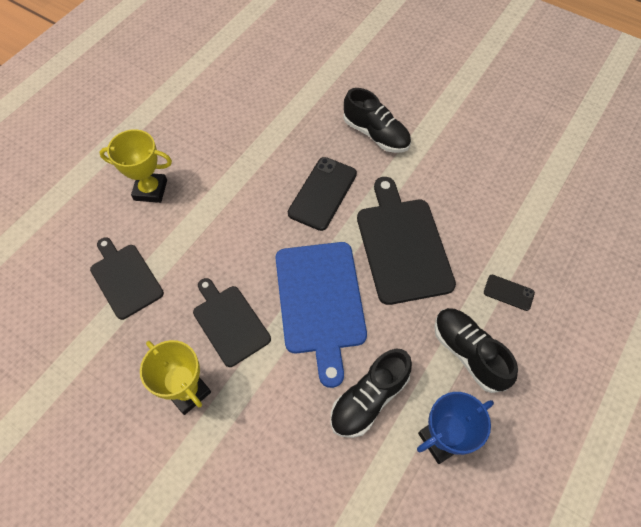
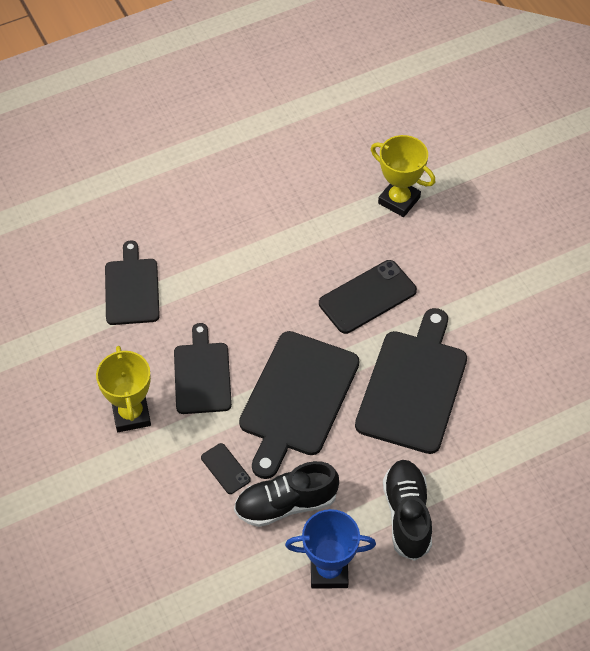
camera: 30 degrees right, 5 degrees down
yellow trophy [99,129,172,203] -> yellow trophy moved to [371,135,435,217]
blue cutting board [275,242,367,388] -> black cutting board [239,331,359,479]
black shoe [343,88,411,153] -> none
black phone [484,275,535,311] -> black phone moved to [201,443,251,494]

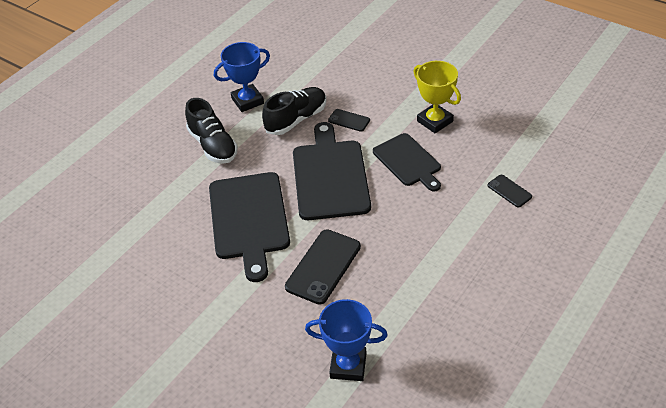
camera: 155 degrees right, 10 degrees down
black cutting board [105,240,160,325] -> black phone [488,175,532,207]
yellow trophy [371,135,435,217] -> blue trophy [305,299,388,381]

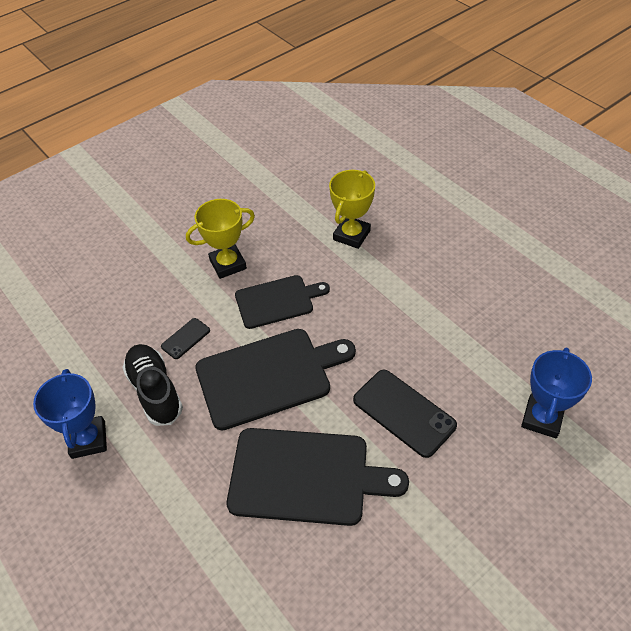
camera: 75 degrees left, 5 degrees up
black shoe [185,98,238,164] -> none
black cutting board [293,122,371,220] -> black cutting board turned 150 degrees clockwise [195,329,356,430]
black phone [488,175,532,207] -> yellow trophy [329,170,375,249]

